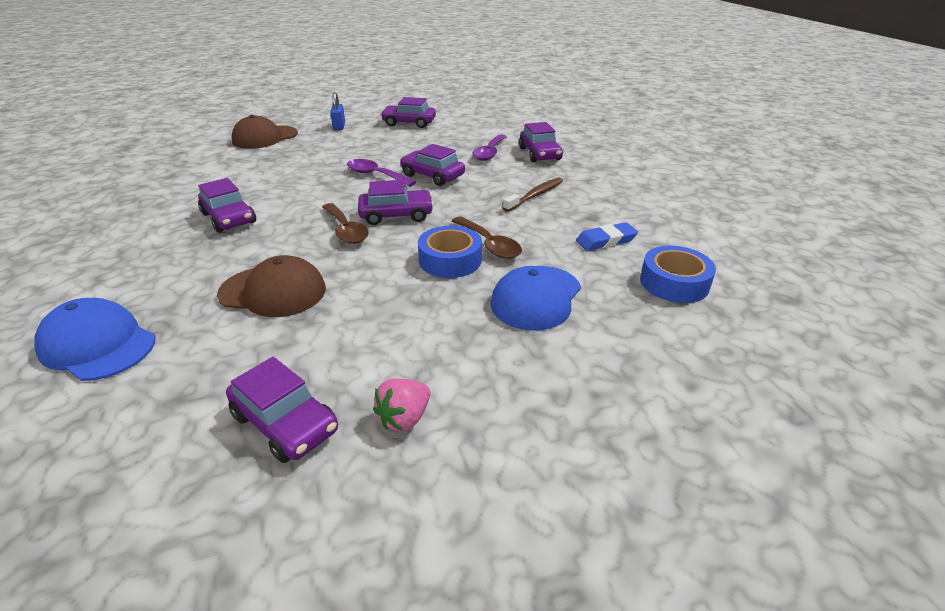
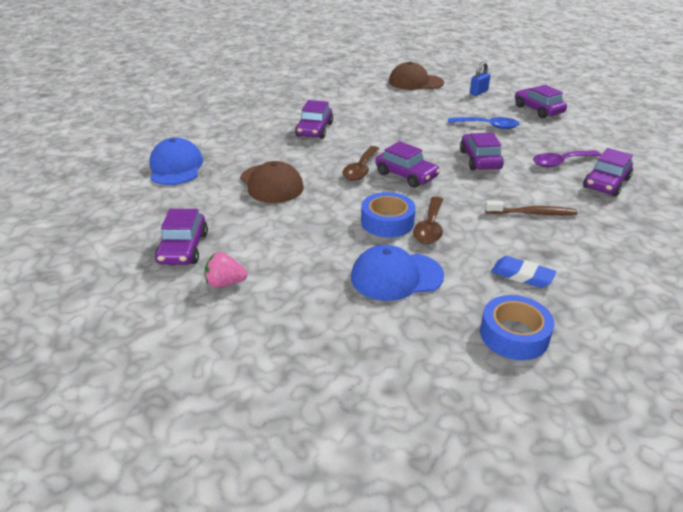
camera: 50 degrees right, 0 degrees up
purple spoon [347,159,416,187] -> none
none -> blue spoon [448,117,520,129]

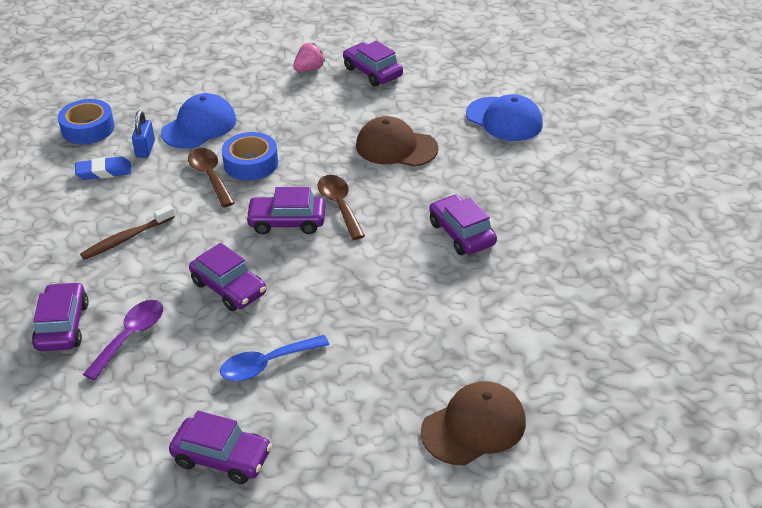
camera: 140 degrees right, 5 degrees up
blue padlock [470,62,490,96] -> blue padlock moved to [132,110,155,158]

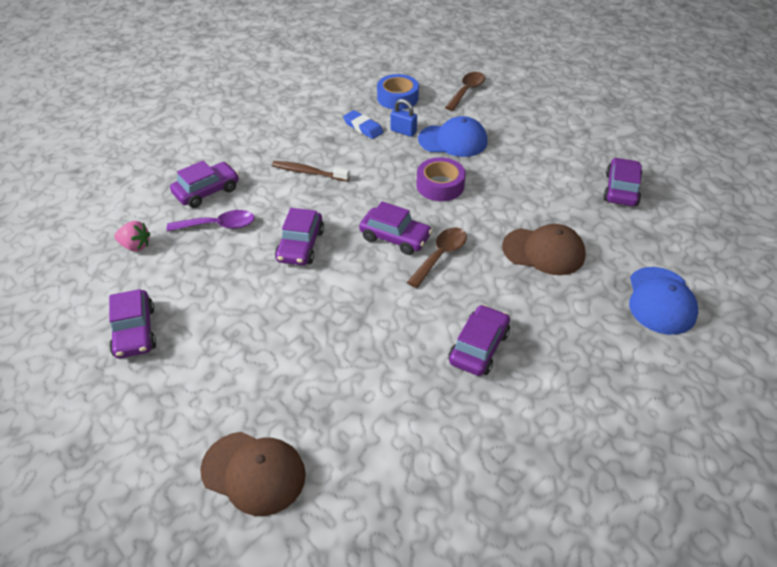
camera: 55 degrees right, 5 degrees up
blue padlock [132,110,155,158] -> blue padlock turned 60 degrees clockwise [391,99,417,137]
brown spoon [188,148,235,207] -> brown spoon moved to [445,72,485,111]
blue spoon [220,335,329,381] -> none
blue tape [222,132,278,181] -> purple tape [416,157,466,201]
purple car [245,187,325,234] -> purple car turned 150 degrees clockwise [359,201,432,255]
pink strawberry [293,43,325,71] -> pink strawberry moved to [114,221,150,252]
brown cap [356,116,439,167] -> brown cap turned 120 degrees clockwise [502,224,586,275]

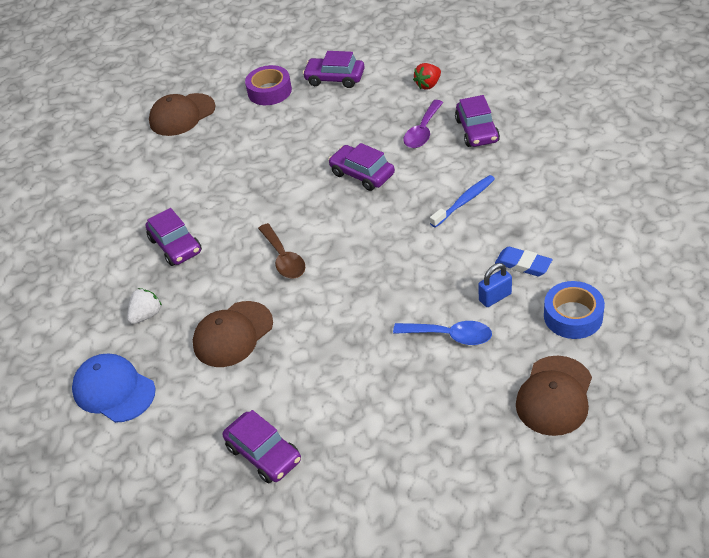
camera: 125 degrees right, 0 degrees up
pink strawberry [114,221,150,252] -> red strawberry [413,63,441,90]
brown toothbrush [272,161,350,182] -> blue toothbrush [430,175,495,228]
blue eraser [343,110,383,139] -> blue eraser turned 45 degrees clockwise [495,247,552,276]
purple car [359,201,432,255] -> none
purple tape [416,157,466,201] -> purple tape moved to [245,65,292,105]
blue cap [418,116,488,157] -> blue spoon [393,321,492,345]
brown spoon [445,72,485,111] -> brown cap [516,356,592,436]
none -> white strawberry [127,288,162,324]

